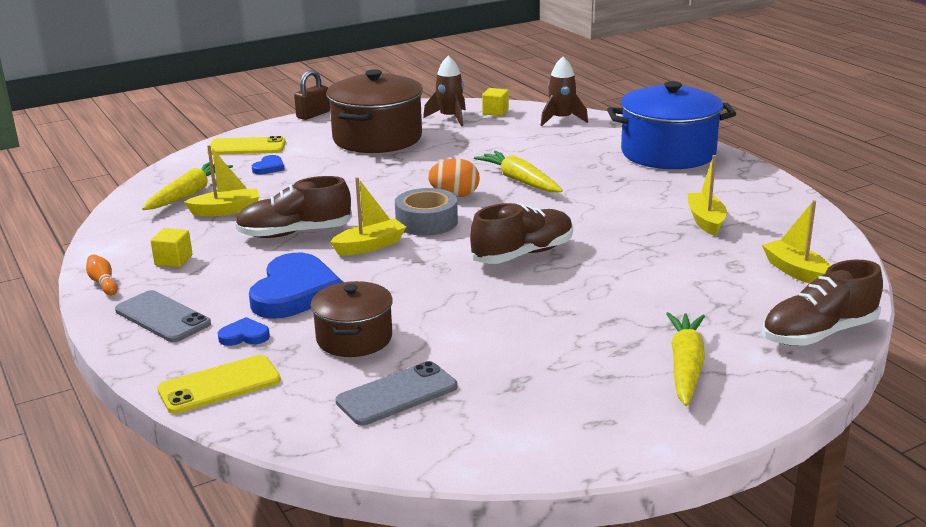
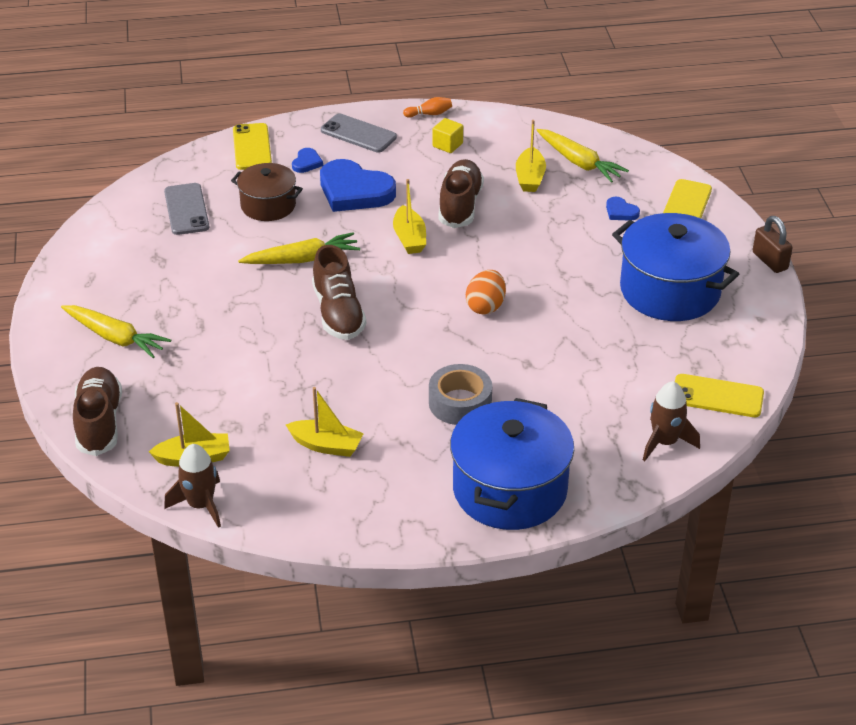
camera: 110 degrees right, 15 degrees up
grey phone [115,290,211,342] -> grey phone turned 60 degrees clockwise [321,114,397,153]
brown pot [326,69,423,153] -> blue pot [612,213,739,321]
grey tape [395,188,458,236] -> grey tape moved to [429,364,492,425]
brown rocket [423,55,466,126] -> brown rocket moved to [164,444,221,528]
yellow carrot [474,151,563,192] -> yellow carrot moved to [238,232,360,264]
yellow cube [482,88,509,116] -> yellow phone [675,374,764,417]

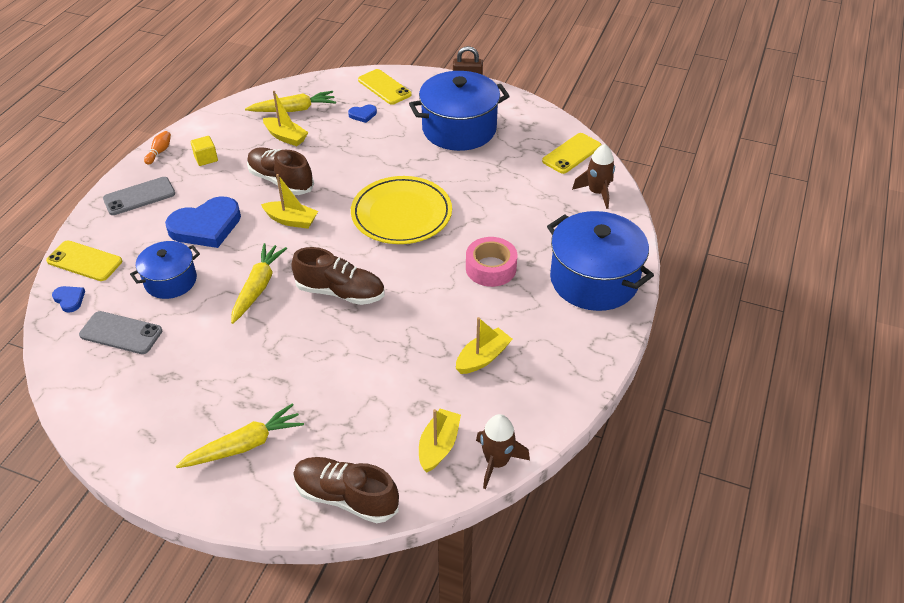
camera: 60 degrees left, 5 degrees up
brown pot [231,163,303,221] -> blue pot [130,241,200,299]
blue heart [292,148,323,173] -> blue heart moved to [52,286,85,313]
grey tape [429,364,492,425] -> pink tape [466,237,517,287]
orange egg [466,270,506,315] -> yellow plate [351,176,452,244]

